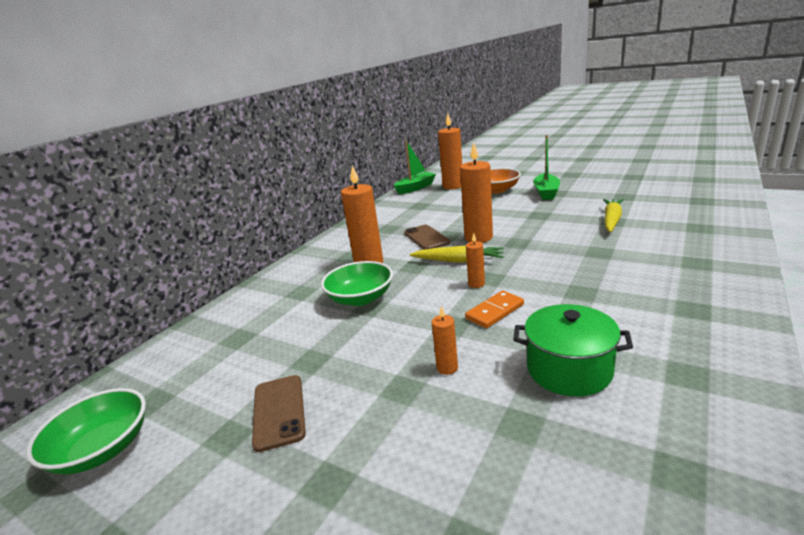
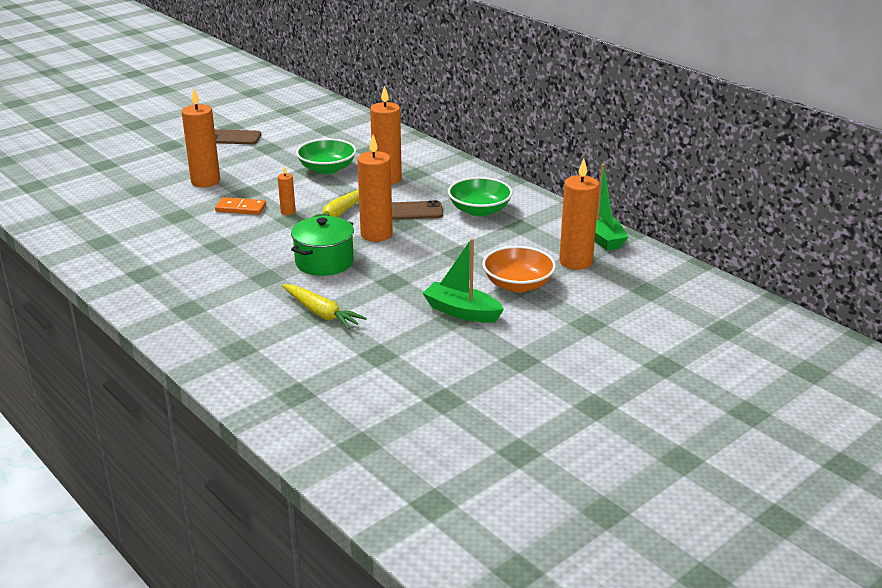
camera: 105 degrees right, 5 degrees up
green bowl [26,388,146,475] -> green bowl moved to [448,177,513,217]
orange candle [432,306,458,375] -> orange candle [182,89,220,187], size x2.05
orange domino [465,291,524,328] -> orange domino turned 60 degrees counterclockwise [215,197,266,215]
green pot [513,304,633,396] -> green pot moved to [291,216,354,276]

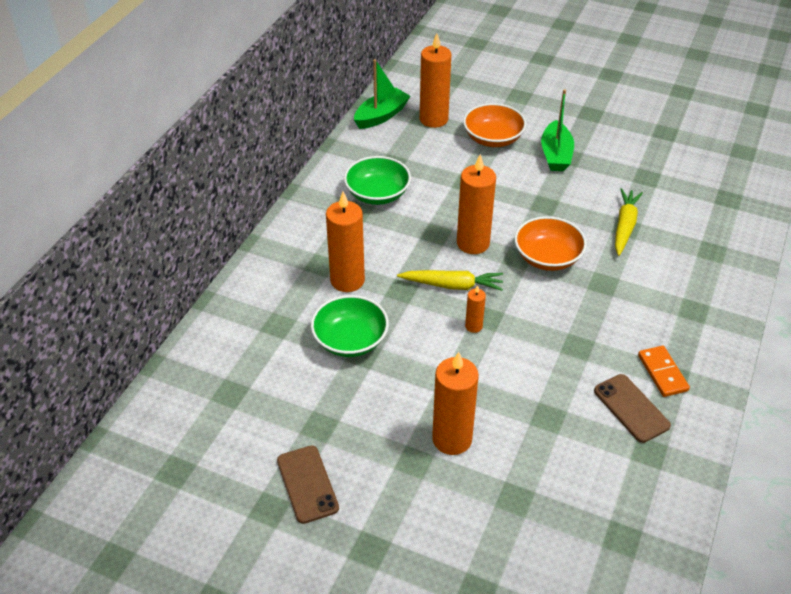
camera: 115 degrees left, 15 degrees up
orange domino [215,197,266,215] -> orange domino moved to [638,346,690,397]
green pot [291,216,354,276] -> orange bowl [514,216,587,271]
brown phone [392,200,443,220] -> brown phone moved to [594,374,671,443]

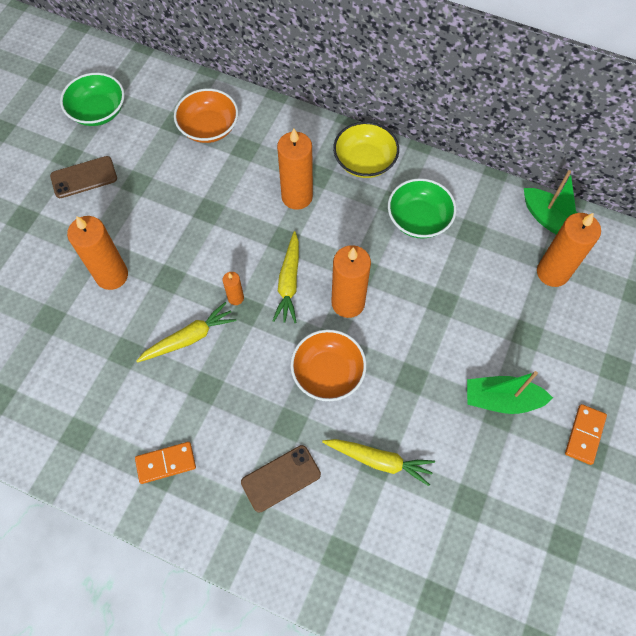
camera: 90 degrees right, 20 degrees up
green bowl [311,295,389,357] -> green bowl moved to [60,73,125,126]
orange bowl [463,103,526,147] -> orange bowl moved to [174,89,238,143]
brown phone [594,374,671,443] -> brown phone moved to [241,445,321,512]
none -> yellow carrot [136,302,237,363]
none -> yellow bowl [333,122,399,178]
none -> orange domino [565,404,607,465]

